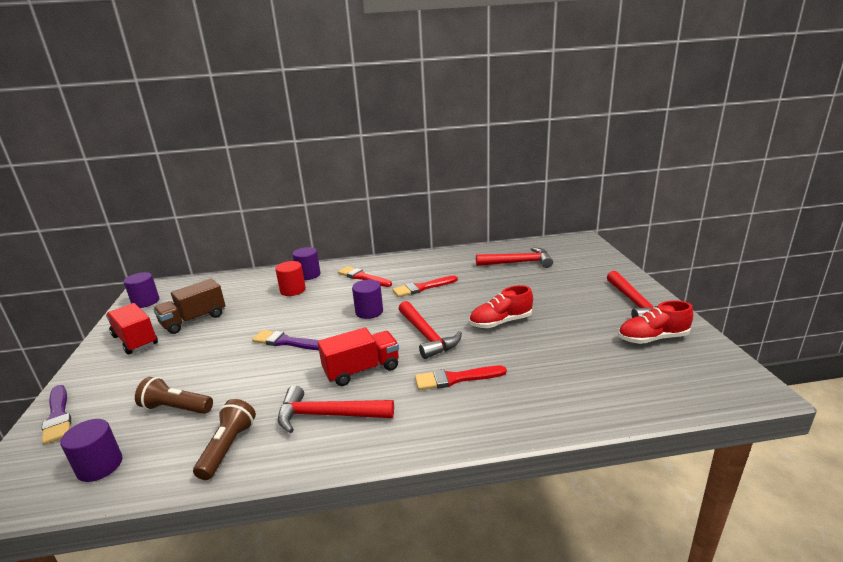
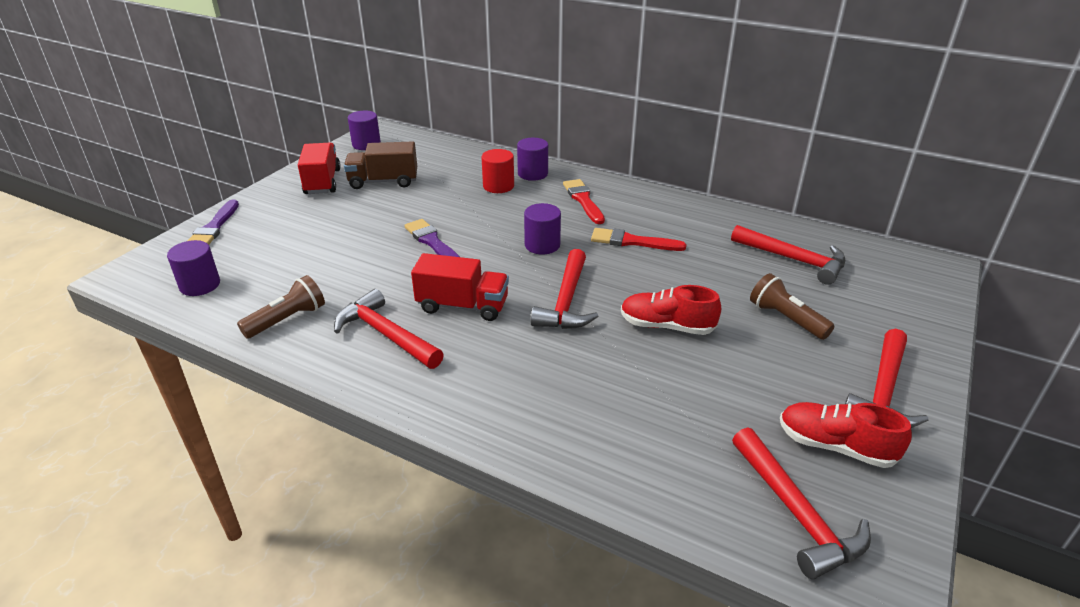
camera: 35 degrees right, 10 degrees up
brown flashlight [135,377,213,414] -> brown flashlight moved to [750,273,835,340]
red brush [415,366,507,390] -> none
none -> red hammer [732,428,871,579]

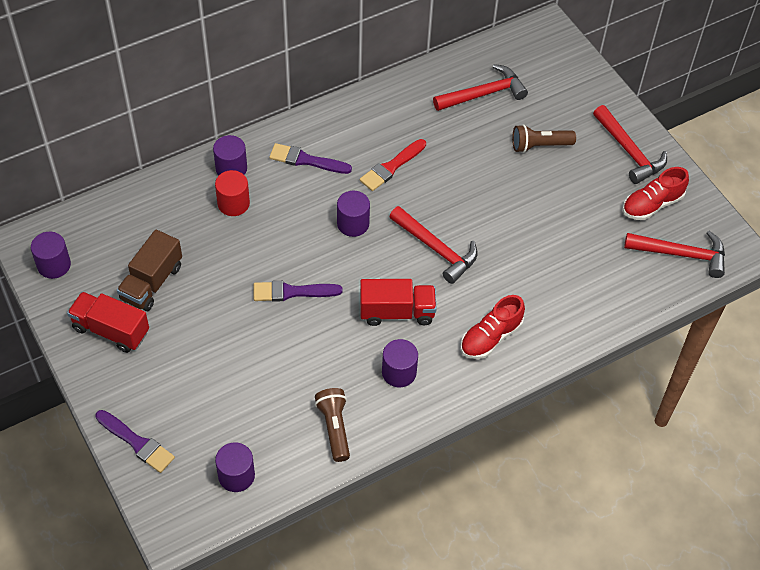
camera: 60 degrees left, 20 degrees up
red hammer [334,289,444,369] -> purple cylinder [382,339,418,388]
red truck [411,253,509,321] -> red truck turned 45 degrees clockwise [360,279,437,326]
red brush [563,179,605,224] -> purple brush [269,143,352,174]
red shoe [621,285,721,335] -> red shoe moved to [461,295,525,359]

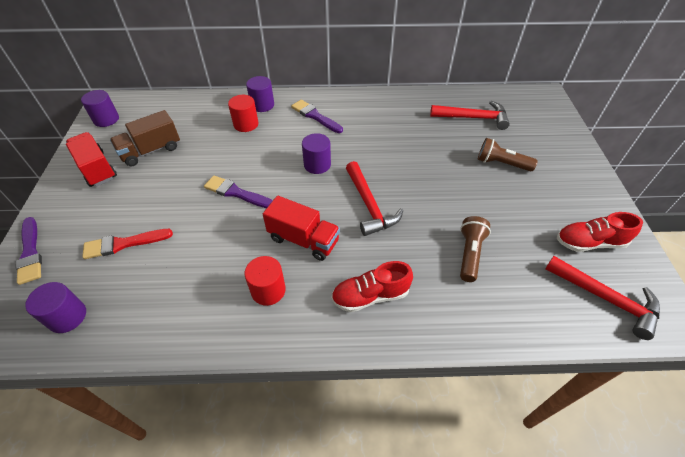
camera: 30 degrees right, 5 degrees down
brown flashlight [315,388,350,462] -> brown flashlight moved to [460,216,491,282]
red brush [360,139,426,191] -> red brush moved to [82,229,173,259]
purple cylinder [382,339,418,388] -> red cylinder [245,256,286,306]
red hammer [593,105,667,184] -> none

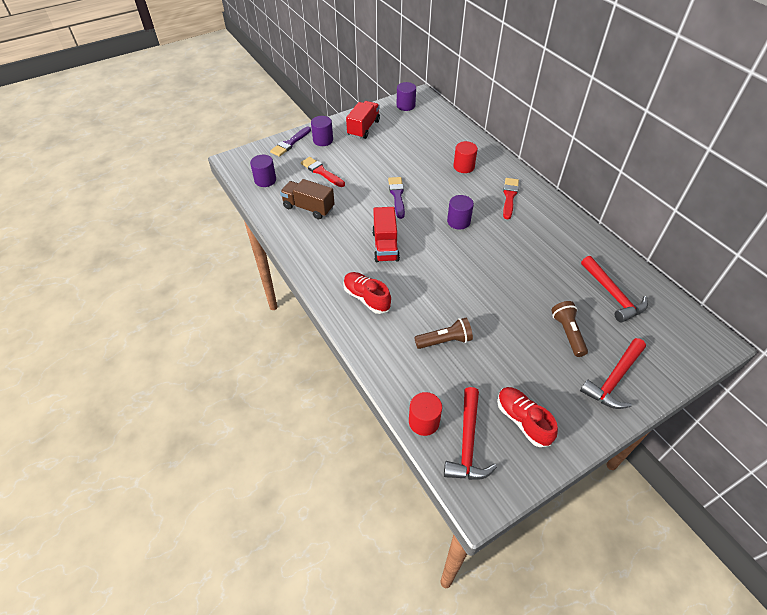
camera: 60 degrees right, 0 degrees up
brown truck [110,110,180,166] -> brown truck moved to [280,179,335,219]
red cylinder [245,256,286,306] -> red cylinder moved to [409,392,442,436]
purple cylinder [246,76,274,112] -> purple cylinder moved to [311,116,333,146]
purple brush [291,100,343,133] -> red brush [503,178,519,219]
red hammer [346,161,403,236] -> red hammer moved to [580,338,646,409]

